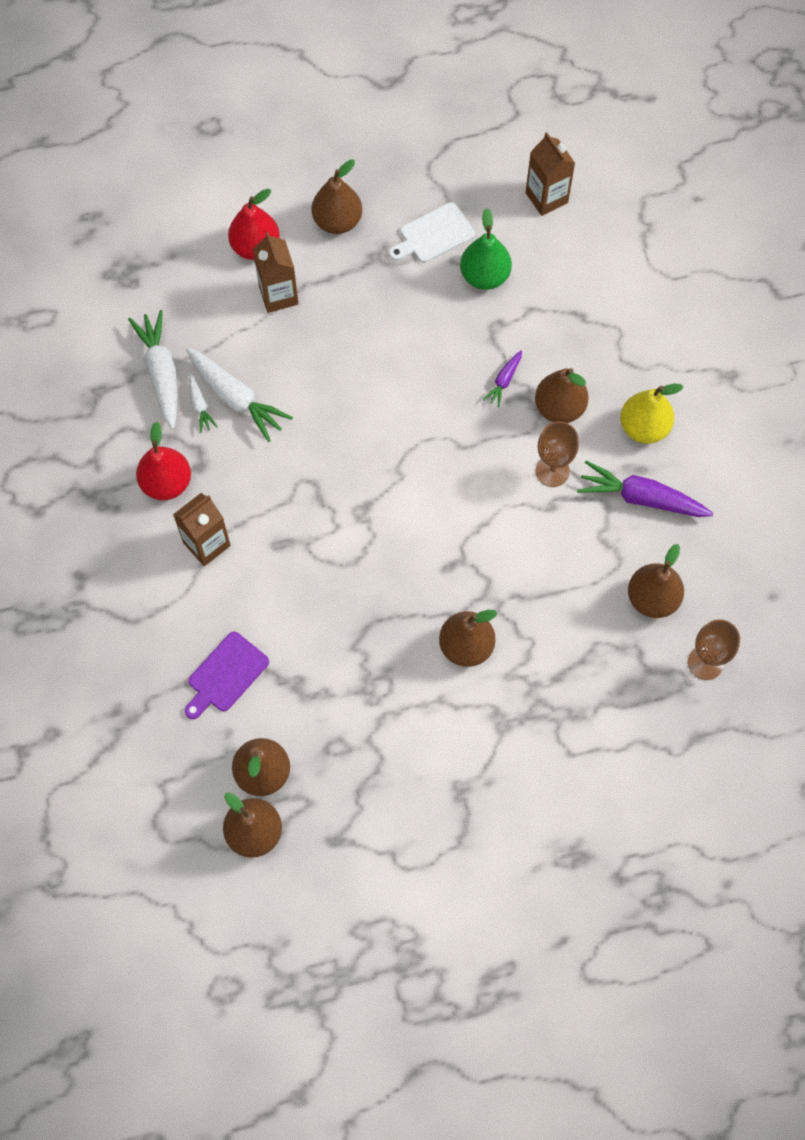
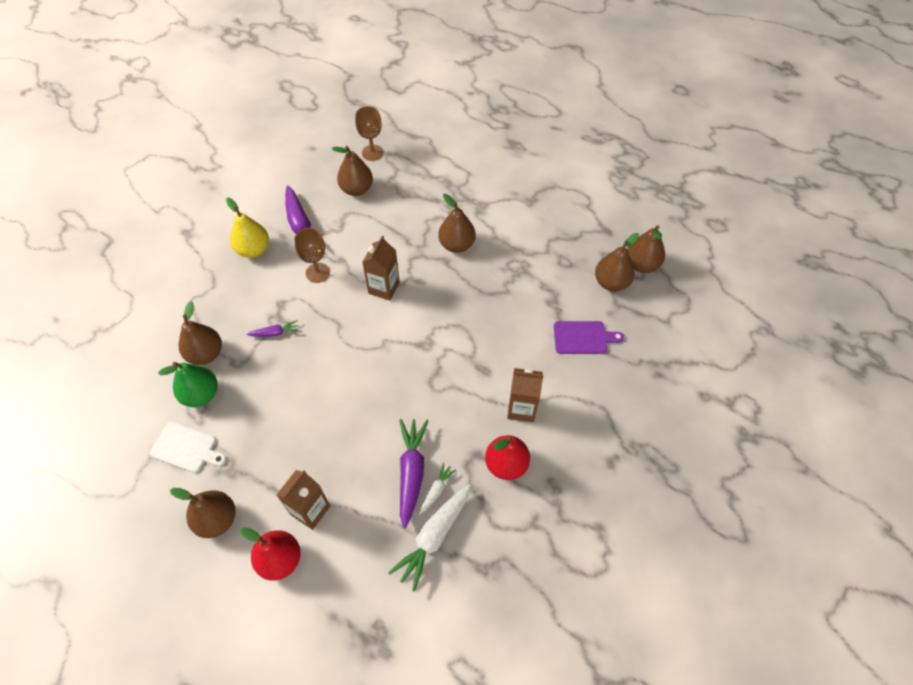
camera: 130 degrees left, 10 degrees down
white carrot [186,348,293,442] -> purple carrot [399,419,428,528]
brown carton [526,132,575,216] -> brown carton moved to [362,236,400,301]
brown pear [535,368,589,423] -> brown pear moved to [179,301,222,365]

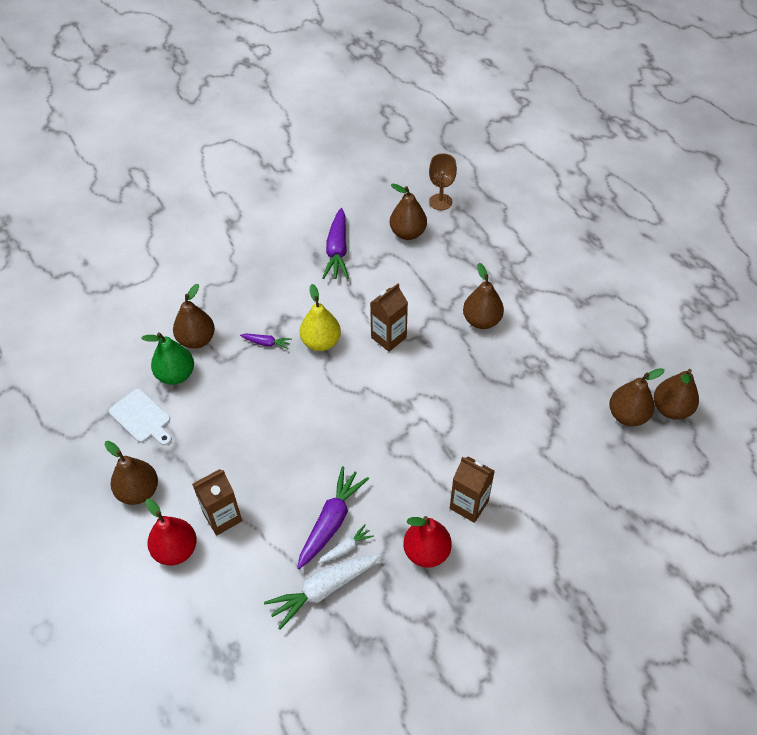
camera: 25 degrees right, 5 degrees down
yellow pear [226,198,269,258] -> yellow pear moved to [300,284,341,351]
brown goblet [294,228,330,283] -> none
purple cutting board [554,321,624,354] -> none

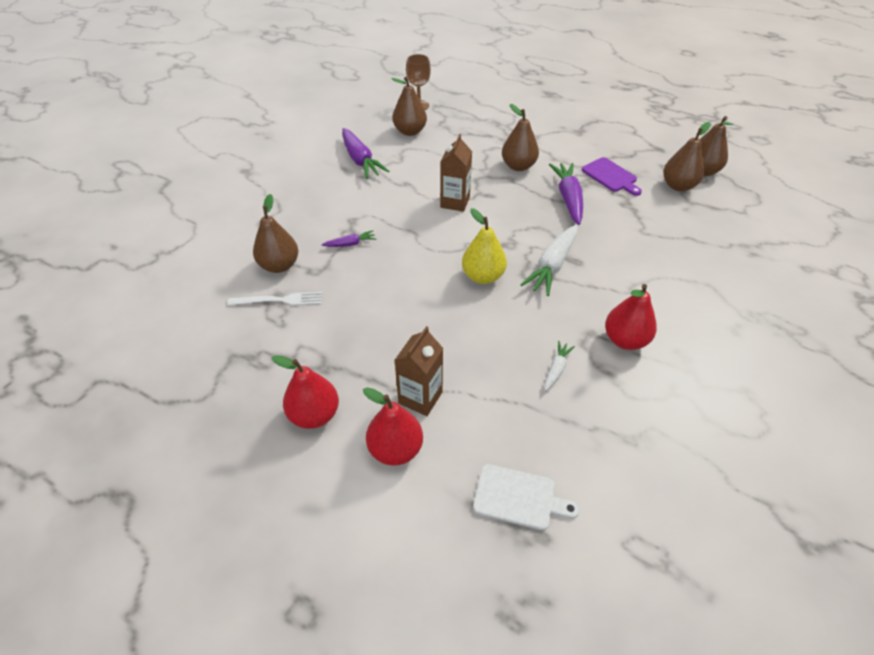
camera: 30 degrees left, 5 degrees down
brown pear [104,441,158,505] -> red pear [272,355,339,429]
white cutting board [109,389,172,446] -> white cutting board moved to [473,464,580,530]
green pear [142,332,194,385] -> white fork [227,292,322,306]
white carrot [264,554,380,630] -> white carrot moved to [521,225,578,296]
purple carrot [297,466,369,569] -> purple carrot moved to [549,163,583,225]
yellow pear [300,284,341,351] -> yellow pear moved to [462,208,507,284]
brown carton [450,456,495,523] -> none
none -> purple cutting board [582,157,642,196]

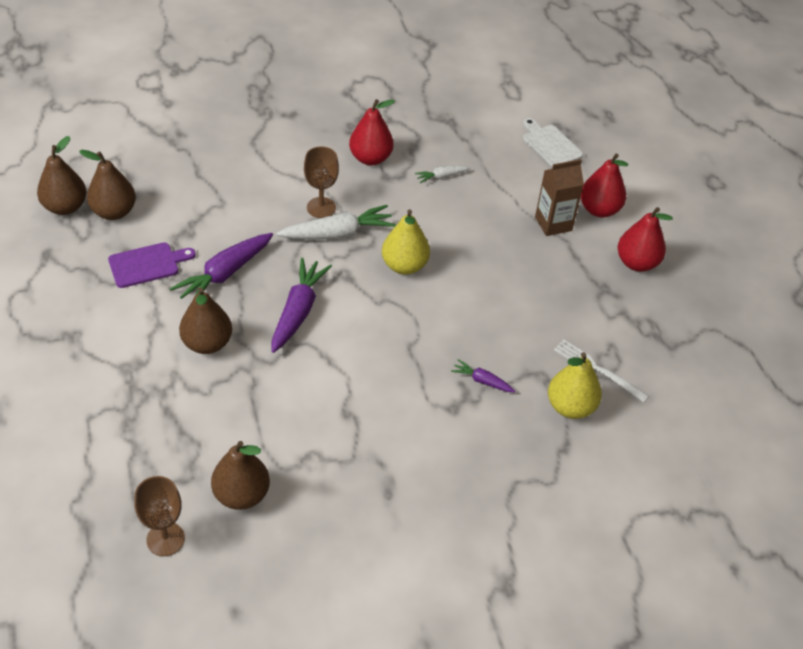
camera: 140 degrees left, 0 degrees up
brown pear [253,194,298,273] -> yellow pear [548,352,602,419]
purple carrot [342,128,389,179] -> purple carrot moved to [271,258,332,353]
brown carton [440,134,472,212] -> none
purple cutting board [582,157,642,196] -> purple cutting board turned 60 degrees clockwise [108,242,196,288]
none -> brown goblet [304,147,339,218]

